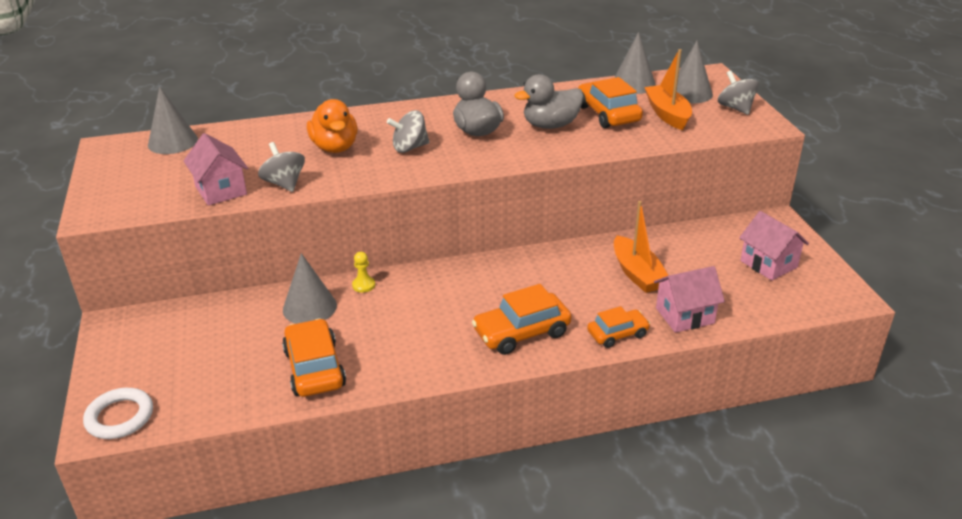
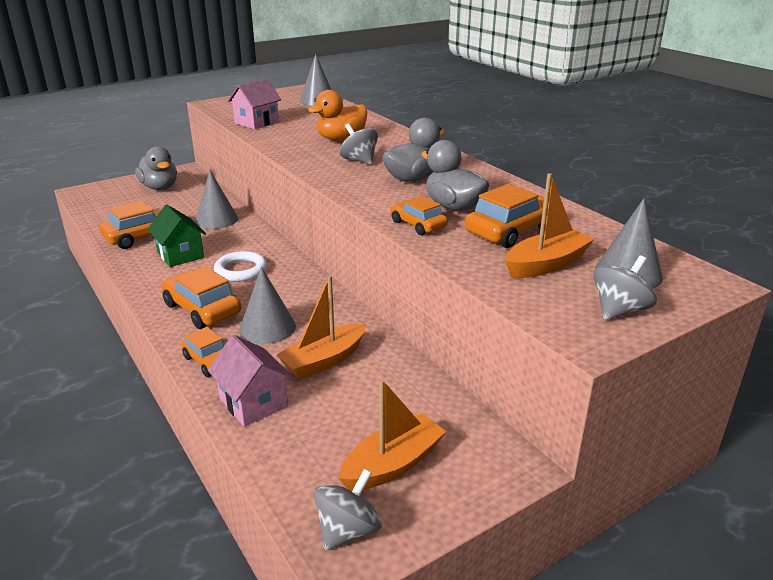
camera: 70 degrees right, 5 degrees down
white ring [83,388,153,439] -> white ring moved to [214,251,267,282]
grey spinning top [258,142,305,192] -> grey spinning top moved to [314,469,382,550]
yellow pawn [352,252,375,293] -> none
grey cone [614,32,656,94] -> grey cone moved to [239,267,296,344]
pink house [739,211,809,281] -> orange boat [338,379,446,491]
none -> grey duck [135,146,177,190]
none -> green house [148,205,206,267]
none -> orange car [391,196,448,235]

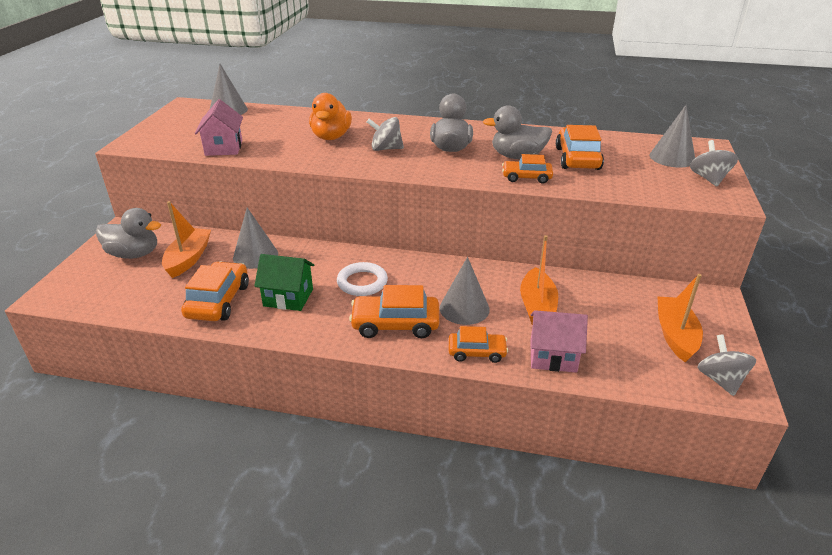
camera: 45 degrees left, 5 degrees up
orange boat [505,173,594,278] -> orange boat moved to [162,201,211,278]

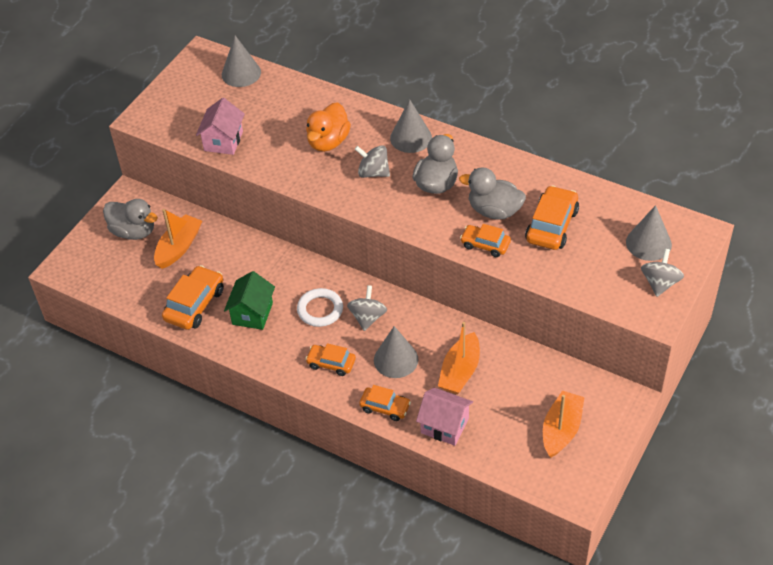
camera: 20 degrees right, 15 degrees up
grey cone [233,208,278,269] -> grey cone moved to [390,99,432,153]
green house [254,254,315,311] -> green house turned 75 degrees clockwise [224,271,275,330]
orange car [349,285,440,338] -> orange car [305,343,356,376], size x0.63
grey spinning top [697,334,756,396] -> grey spinning top moved to [347,285,387,331]

